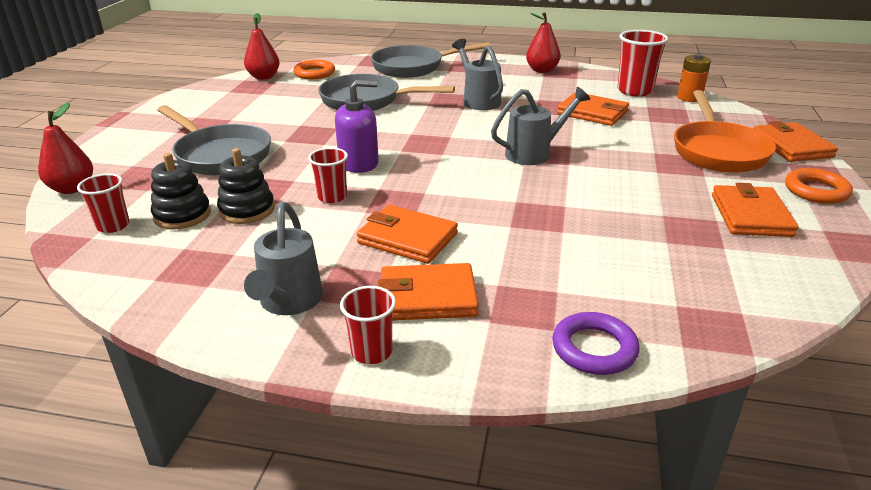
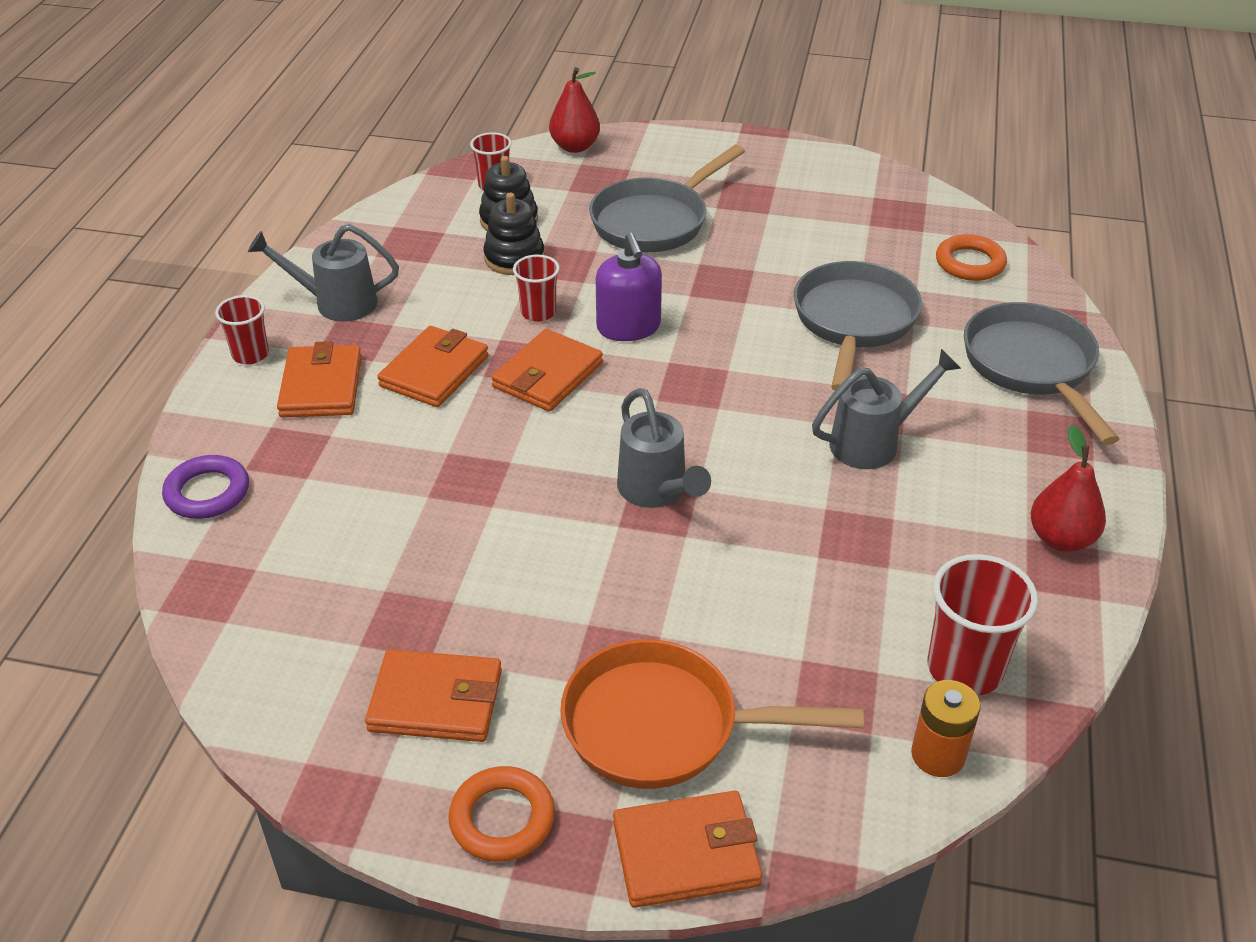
camera: 90 degrees right, 10 degrees up
red pear [244,13,280,80] -> none
orange wallet [557,92,629,126] -> orange wallet moved to [491,329,603,412]

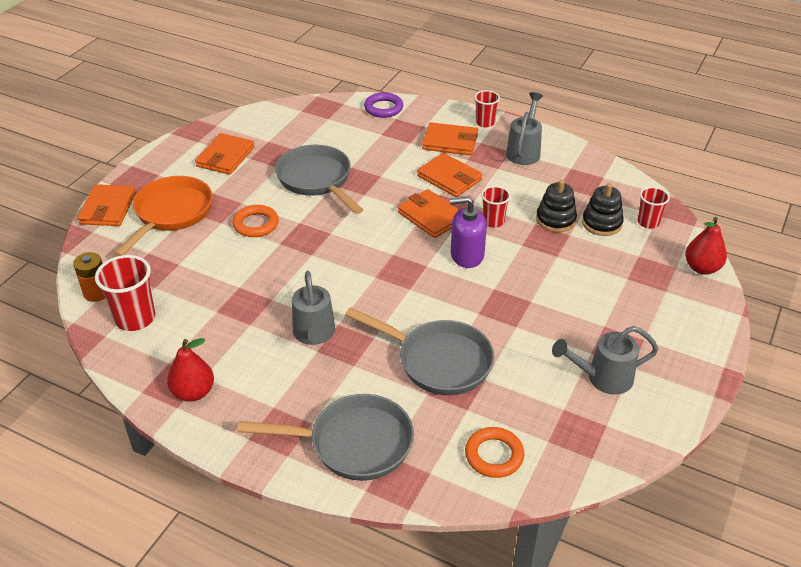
camera: 105 degrees right, 0 degrees up
orange ring [448,766,555,862] -> orange ring moved to [232,205,279,237]
grey pan [589,145,745,252] -> grey pan moved to [275,145,363,214]
grey watering can [617,388,711,508] -> grey watering can moved to [552,326,659,395]

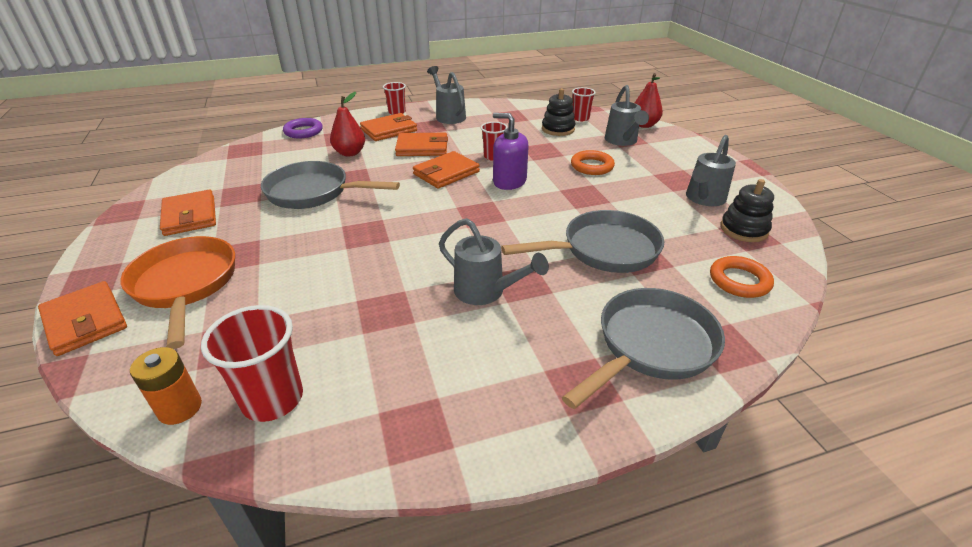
camera: 45 degrees left, 5 degrees down
red pear [167,338,214,402] -> red pear moved to [330,92,365,157]
orange ring [232,205,279,237] -> orange ring moved to [571,150,615,175]
orange wallet [398,189,459,238] -> orange wallet turned 45 degrees counterclockwise [413,151,480,188]
purple soap dispenser [450,197,487,268] -> purple soap dispenser turned 75 degrees clockwise [493,113,529,190]
black stacking toy [536,180,577,232] -> black stacking toy moved to [720,179,774,242]
none -> grey watering can [605,85,649,146]

